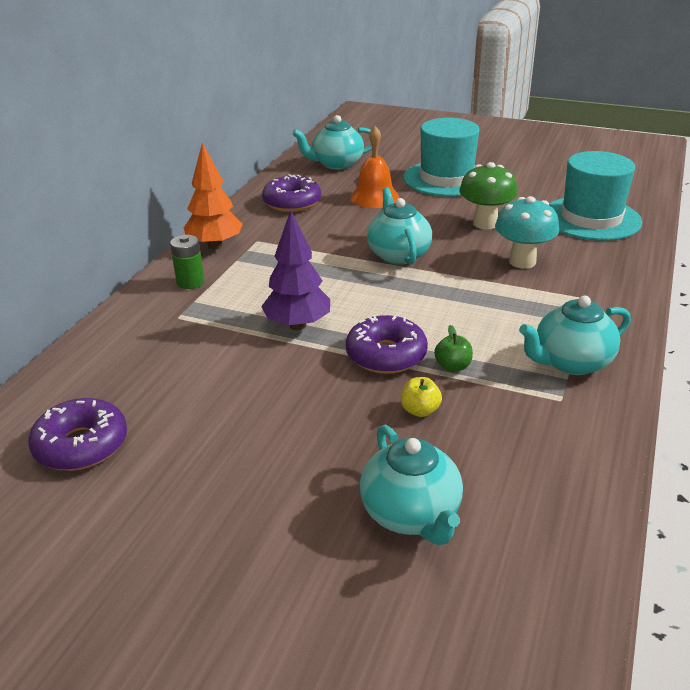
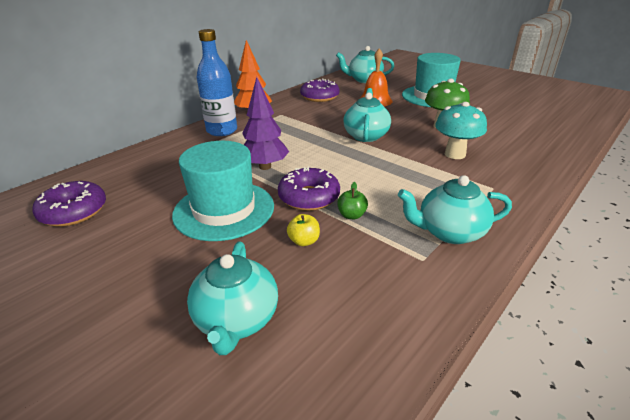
camera: 20 degrees right, 0 degrees up
green battery [170,235,204,289] -> blue bottle [197,29,237,136]
turquoise hat [549,151,642,241] -> turquoise hat moved to [172,141,274,241]

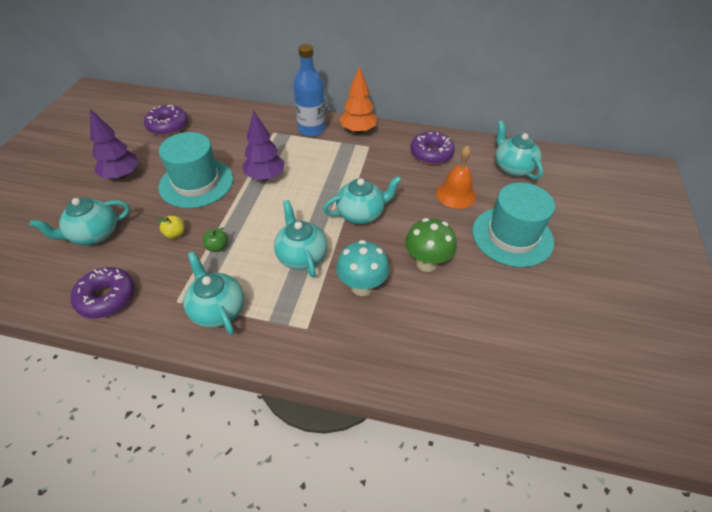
camera: 60 degrees right, 15 degrees up
purple donut [278,166,340,211] -> purple donut moved to [71,267,135,318]
none -> purple tree [90,109,139,179]
none -> turquoise teapot [274,200,327,277]

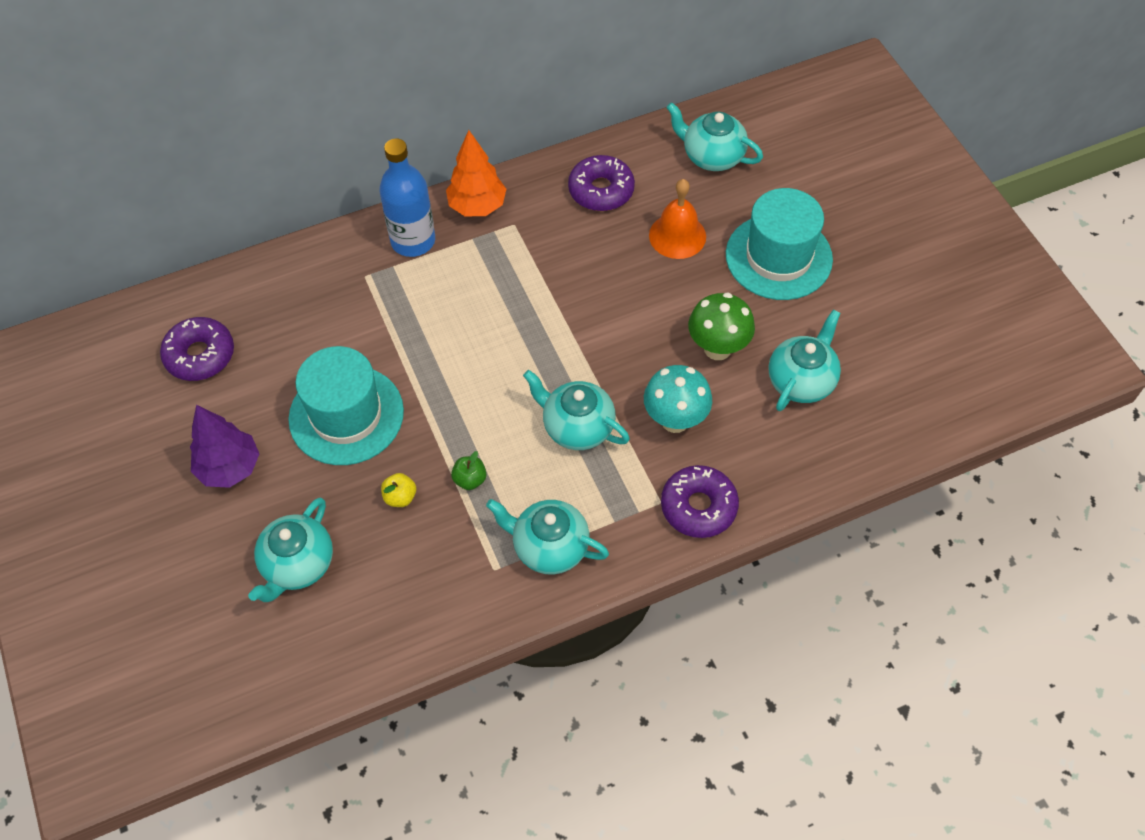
camera: 35 degrees left, 10 degrees up
purple donut [71,267,135,318] -> purple donut moved to [661,465,739,538]
purple tree [242,110,284,180] -> none
turquoise teapot [323,176,402,224] -> turquoise teapot moved to [768,310,841,411]

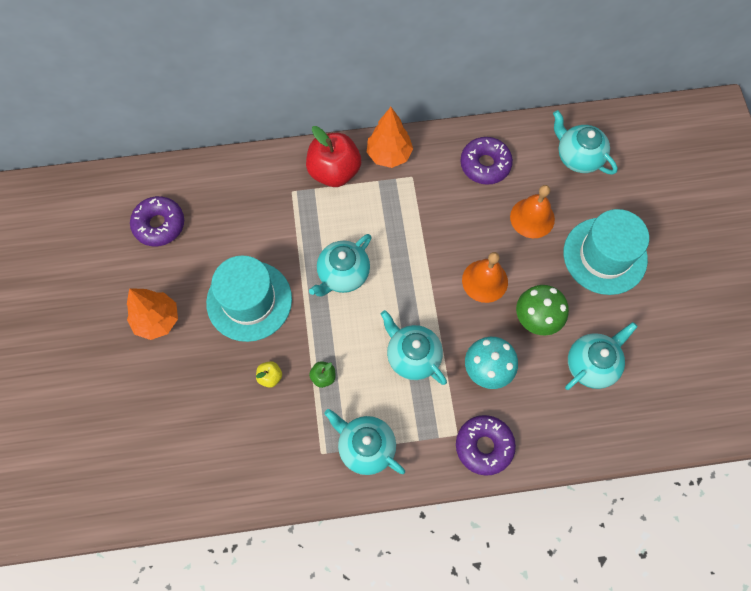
camera: 15 degrees right, 10 degrees up
purple tree [190,405,259,488] -> orange tree [127,288,178,340]
turquoise teapot [248,498,333,602] -> turquoise teapot moved to [309,234,372,296]
blue bottle [379,138,435,257] -> red apple [306,126,361,187]
none -> orange bell [462,252,508,303]

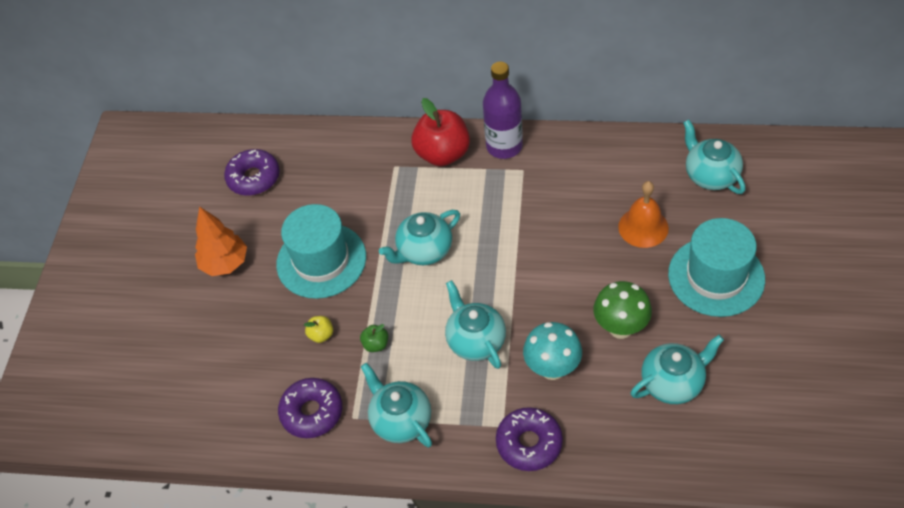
camera: 20 degrees right, 15 degrees down
orange tree [367,107,413,168] -> purple bottle [483,62,523,159]
purple donut [460,137,513,185] -> purple donut moved to [278,378,342,438]
orange bell [462,252,508,303] -> none

